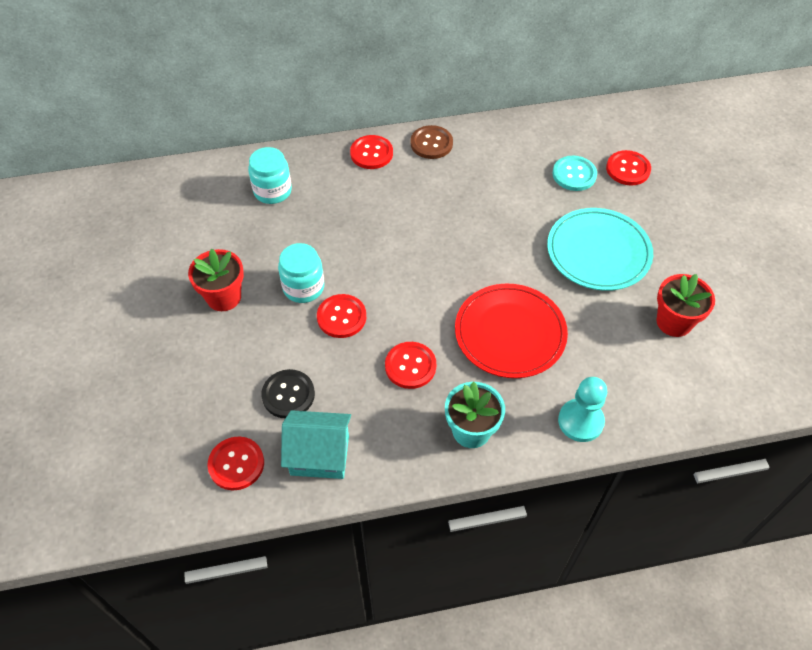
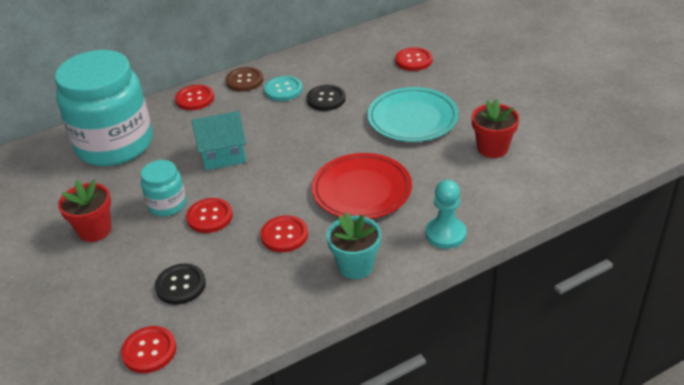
camera: 15 degrees left, 15 degrees down
turquoise jar [248,147,292,204] -> turquoise jar [55,50,153,166], size x2.20
turquoise house [281,410,351,479] -> turquoise house moved to [192,111,246,170]
turquoise button [553,156,597,191] -> turquoise button moved to [264,76,303,101]
none -> black button [307,85,346,111]

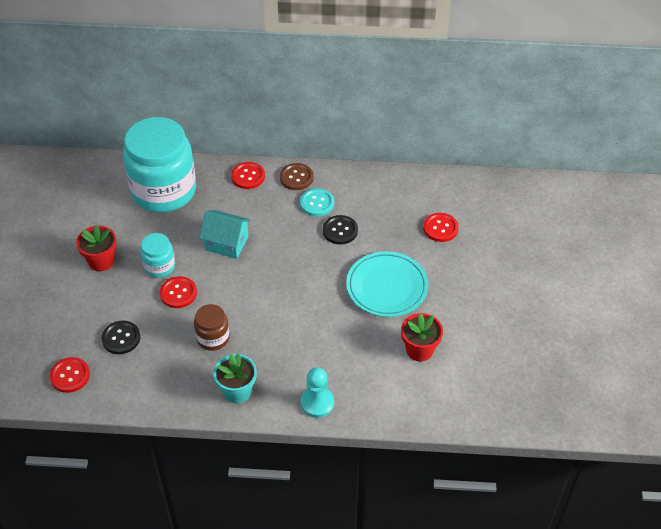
camera: 30 degrees right, 10 degrees up
red button [261,215,308,252] -> brown jar [194,304,230,351]
red plate [312,153,412,219] -> none

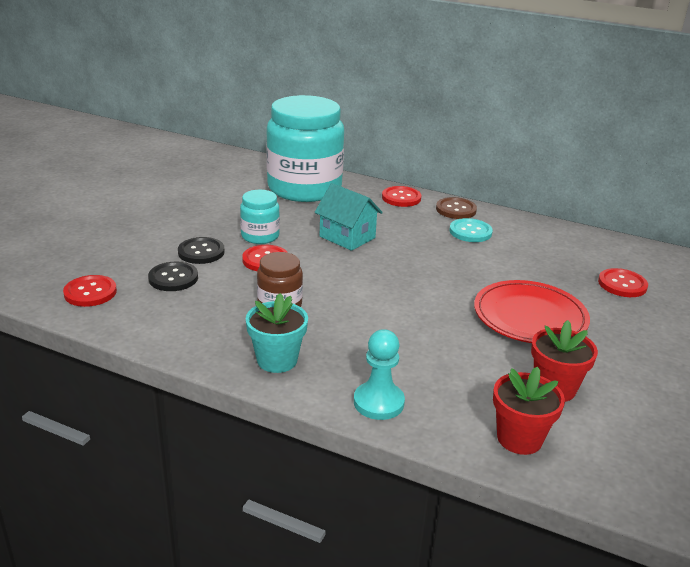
camera: 20 degrees right, 20 degrees down
red flower pot [76,225,117,271] -> red flower pot moved to [493,367,565,455]
black button [323,215,358,245] -> black button moved to [178,237,225,264]
turquoise plate [346,251,428,317] -> red plate [474,280,590,343]

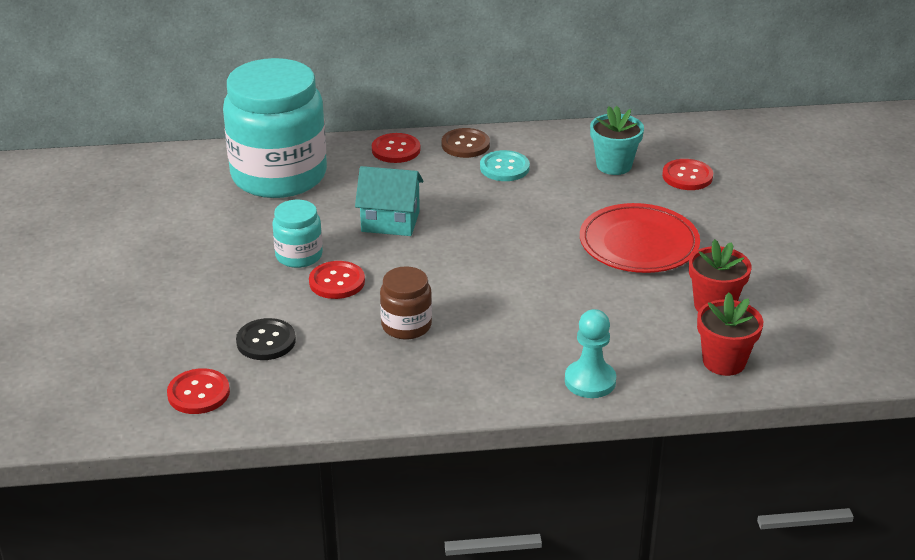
camera: 30 degrees left, 5 degrees up
black button [178,237,225,264] -> none
turquoise flower pot [245,293,308,373] -> turquoise flower pot moved to [590,106,644,175]

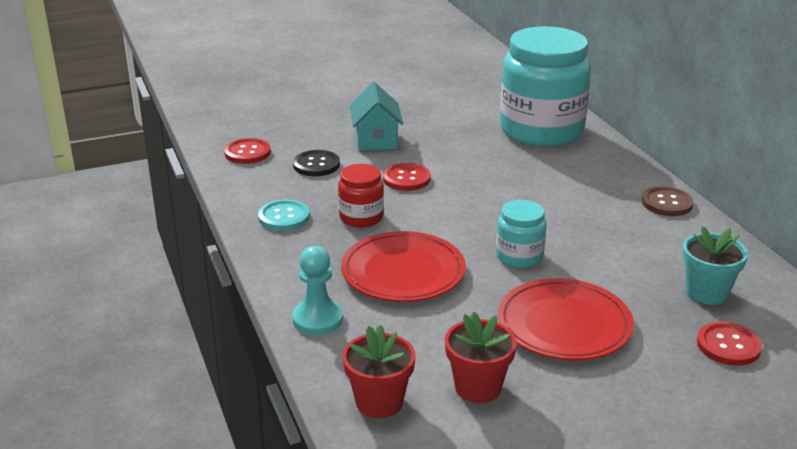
camera: 75 degrees right, 5 degrees down
turquoise jar [272,200,323,268] -> turquoise jar moved to [496,200,547,268]
turquoise house [355,166,424,236] -> turquoise house moved to [350,82,403,151]
red button [372,133,420,163] -> none
brown jar [380,266,432,340] -> red jar [338,164,384,228]
turquoise button [480,150,530,181] -> turquoise button moved to [258,200,310,231]
none -> red plate [341,231,466,302]

